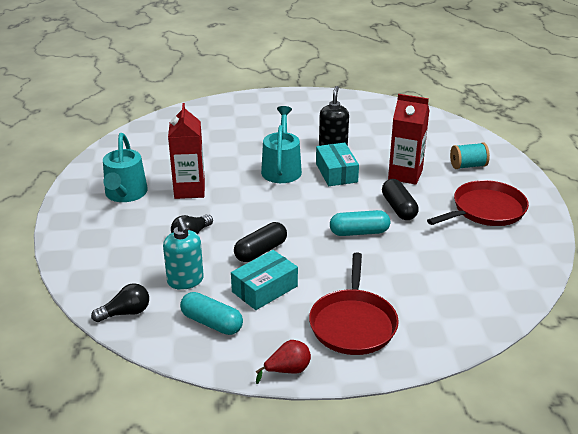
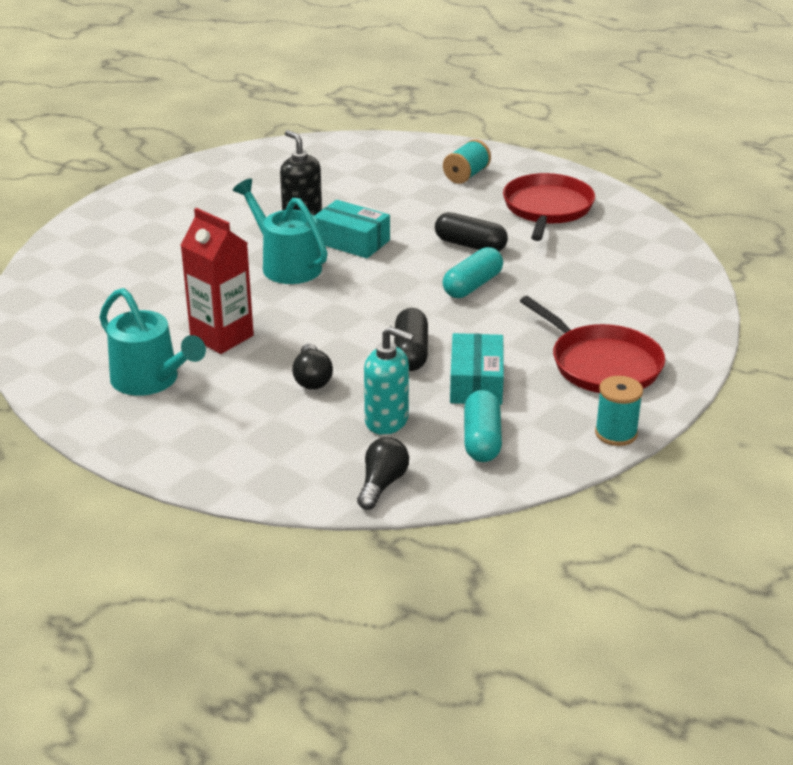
camera: 45 degrees left, 0 degrees up
turquoise capsule [180,292,243,335] -> turquoise capsule turned 75 degrees counterclockwise [464,390,502,462]
red pear [256,340,311,384] -> turquoise spool [595,376,643,446]
red carton [388,94,429,185] -> none

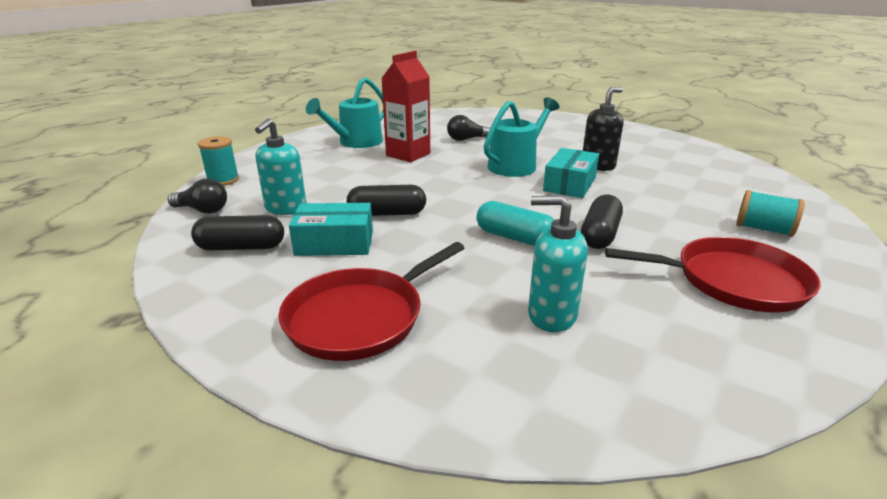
camera: 85 degrees right, 5 degrees down
black light bulb [292,344,333,390] -> black light bulb moved to [447,115,491,141]
turquoise capsule [464,390,502,462] -> black capsule [191,215,284,250]
turquoise spool [595,376,643,446] -> turquoise spool moved to [198,136,239,186]
none -> turquoise soap dispenser [528,195,588,332]

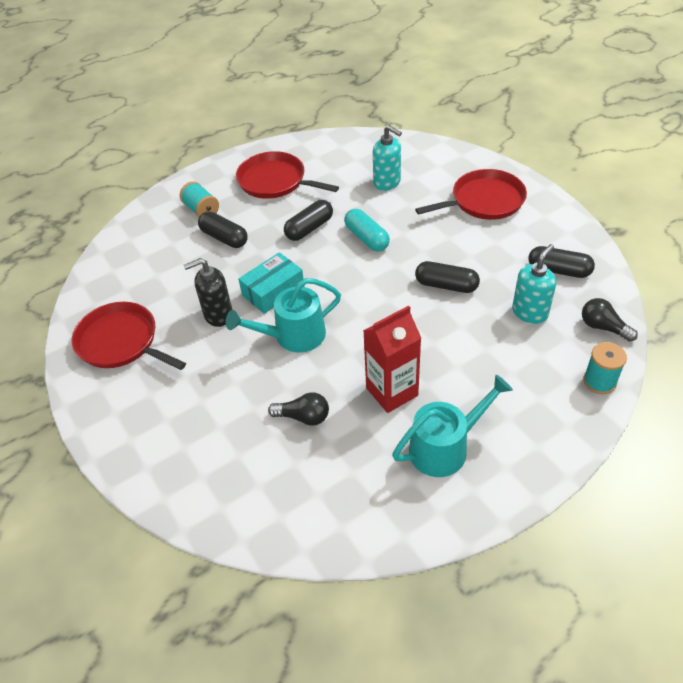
camera: 155 degrees left, 20 degrees up
turquoise box [289,203,373,256] -> none
none -> red pan [72,302,186,370]
none -> black capsule [198,211,248,248]

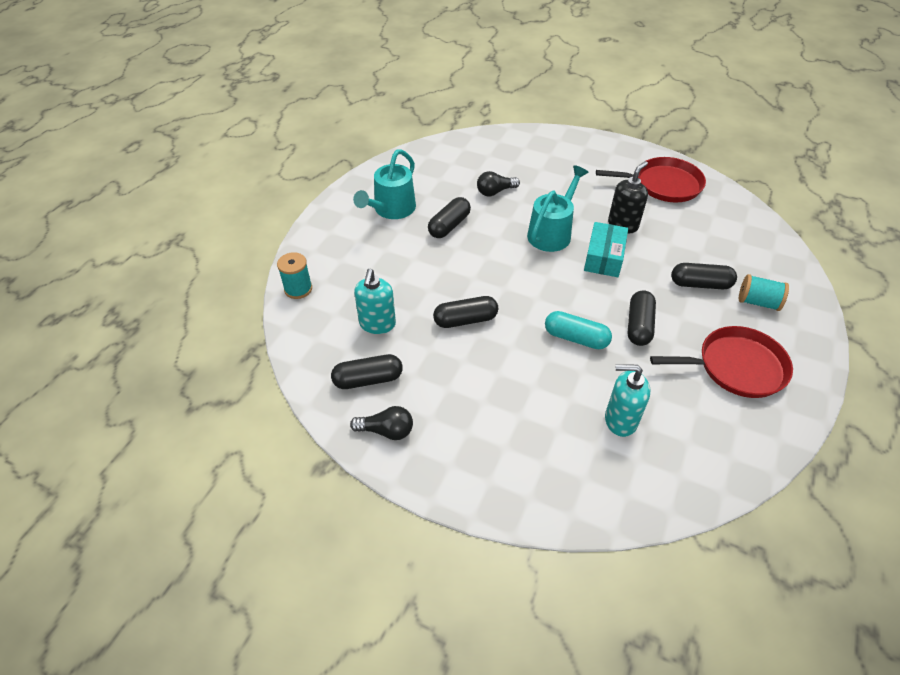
camera: 145 degrees right, 0 degrees up
red carton [363,306,421,413] -> black capsule [428,197,471,238]
red pan [415,169,527,220] -> none
black light bulb [582,298,638,342] -> black light bulb moved to [350,406,413,440]

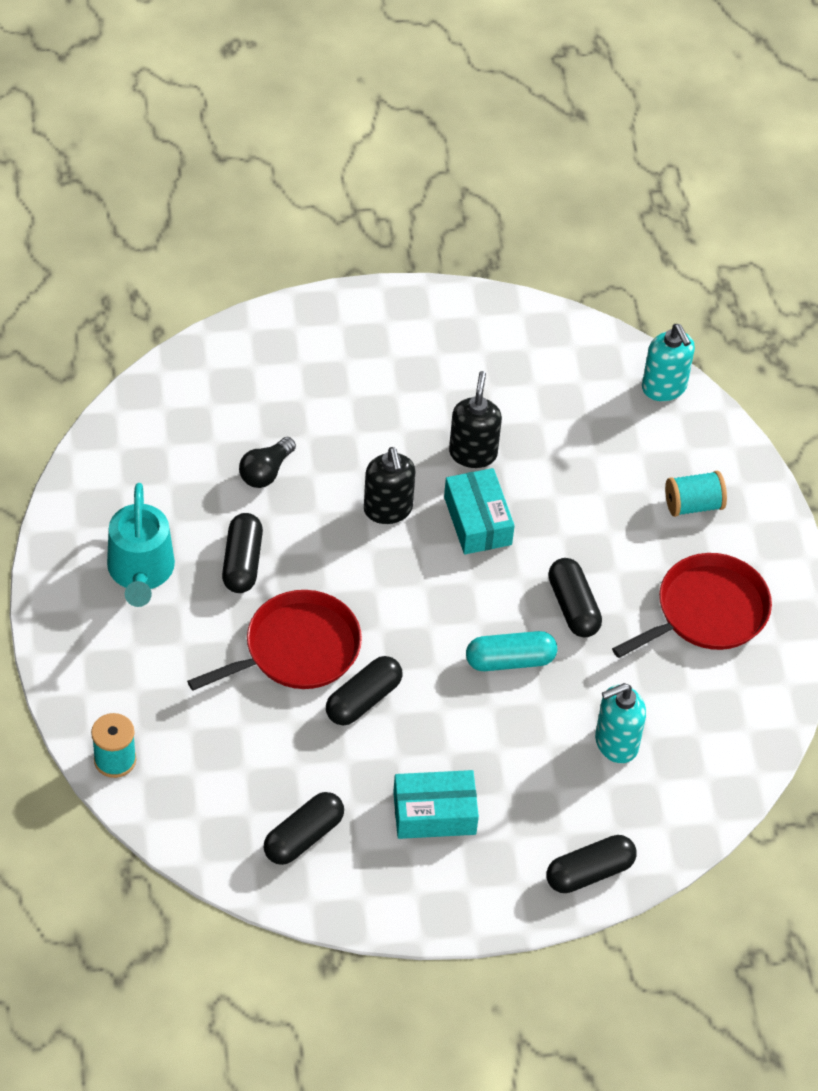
camera: 35 degrees left, 5 degrees up
black light bulb [350,406,413,440] -> none
turquoise soap dispenser [354,269,396,334] -> turquoise soap dispenser moved to [642,324,695,401]
turquoise watering can [527,165,589,252] -> black soap dispenser [364,447,415,524]
red pan [596,157,706,203] -> red pan moved to [187,590,362,691]
black capsule [671,263,737,289] -> black capsule moved to [547,835,637,893]
none -> turquoise box [393,770,479,839]

